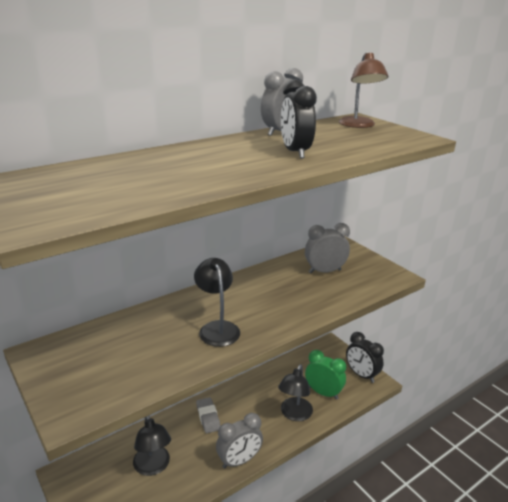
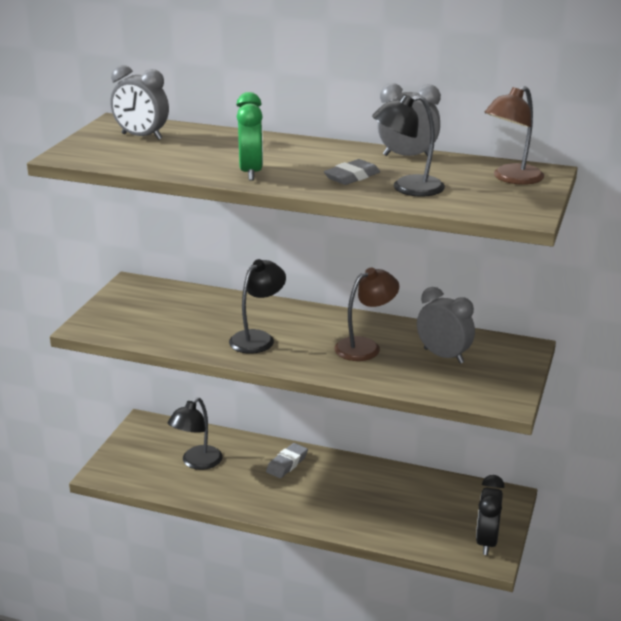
camera: 55 degrees right, 0 degrees up
grey clock [216,413,263,469] -> grey clock moved to [110,65,169,140]
black lamp [278,364,313,421] -> black lamp moved to [372,94,445,197]
black clock [281,79,317,159] -> grey eraser [324,159,380,185]
green clock [305,350,346,399] -> green clock moved to [236,92,263,181]
none -> brown lamp [335,268,399,361]

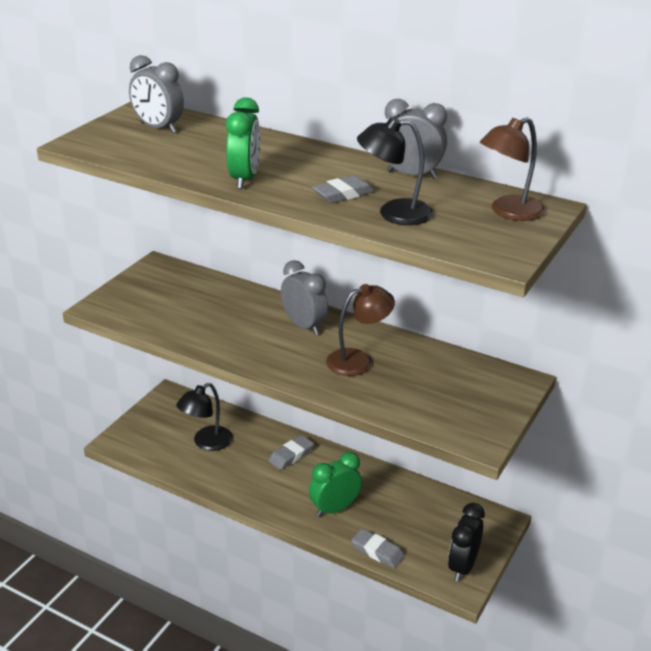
camera: 10 degrees right, 5 degrees up
black lamp [229,259,286,354] -> none
grey clock [417,287,475,364] -> grey clock moved to [281,260,328,335]
none -> green clock [309,452,362,517]
none -> grey eraser [351,529,404,568]

